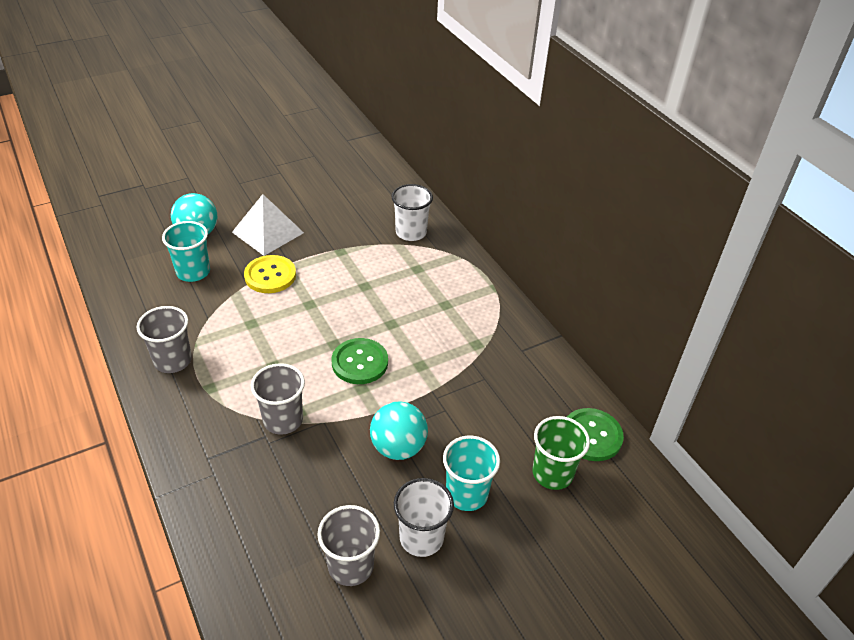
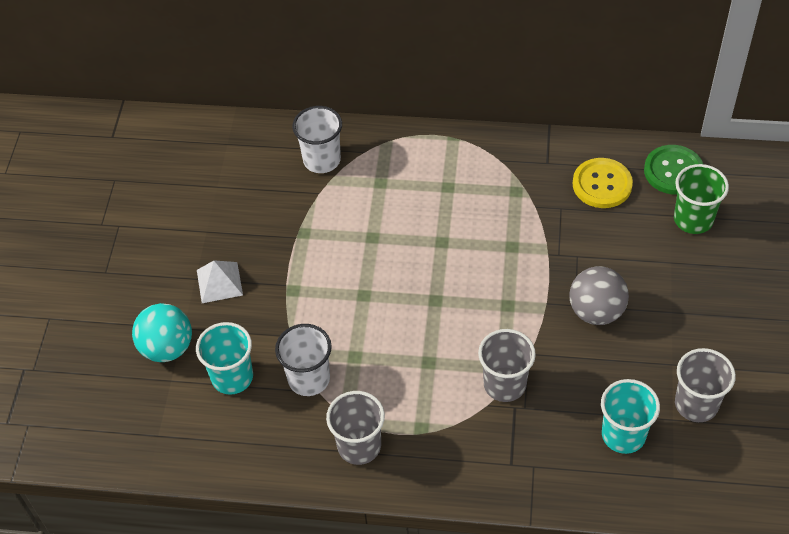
camera: 50 degrees left, 10 degrees up
white pyramid [232,194,304,256] -> white pyramid [197,260,243,303], size x0.64
yellow button [244,255,296,293] -> yellow button moved to [573,158,633,208]
green button [332,338,388,384] -> none
turquoise ball [370,401,428,460] -> grey ball [569,266,629,325]
white cup [394,478,454,557] -> white cup moved to [275,324,332,396]
turquoise cup [443,436,500,511] -> turquoise cup moved to [601,379,660,454]

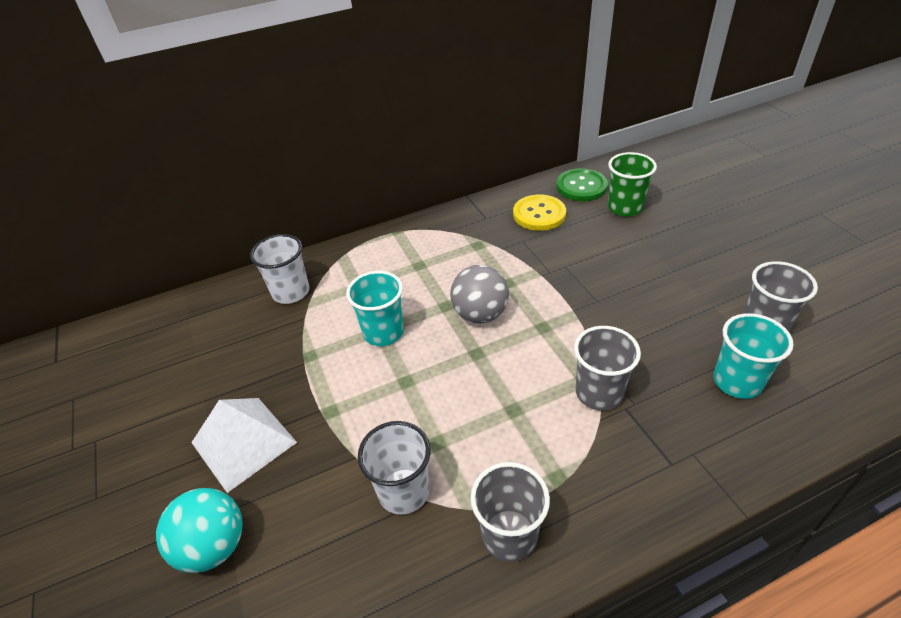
camera: 30 degrees left, 10 degrees down
turquoise cup [196,322,253,395] -> turquoise cup moved to [346,271,404,346]
white pyramid [197,260,243,303] -> white pyramid [191,398,297,493], size x1.57
grey ball [569,266,629,325] -> grey ball moved to [450,265,509,324]

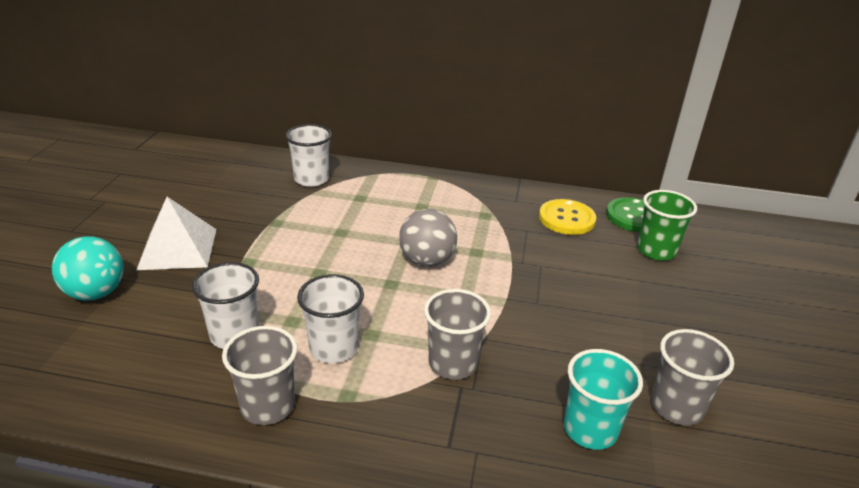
camera: 30 degrees right, 10 degrees down
turquoise cup [346,271,404,346] -> none
none -> white cup [297,274,364,363]

